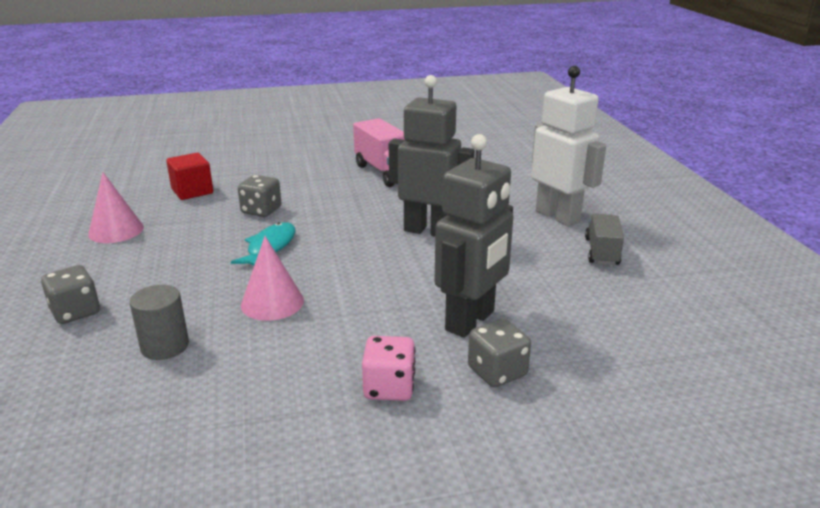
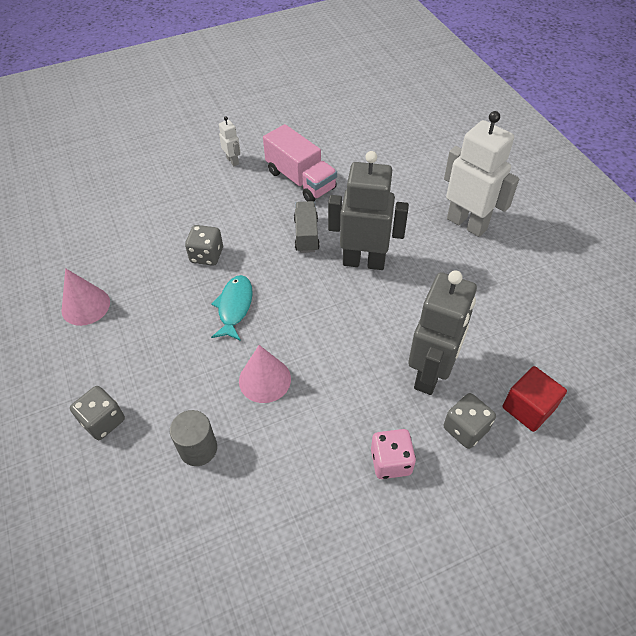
camera: 10 degrees left, 25 degrees up
red cube [166,153,213,200] -> red cube moved to [502,366,567,432]
grey truck [585,214,624,265] -> grey truck moved to [294,201,320,253]
none -> white robot [219,116,240,166]

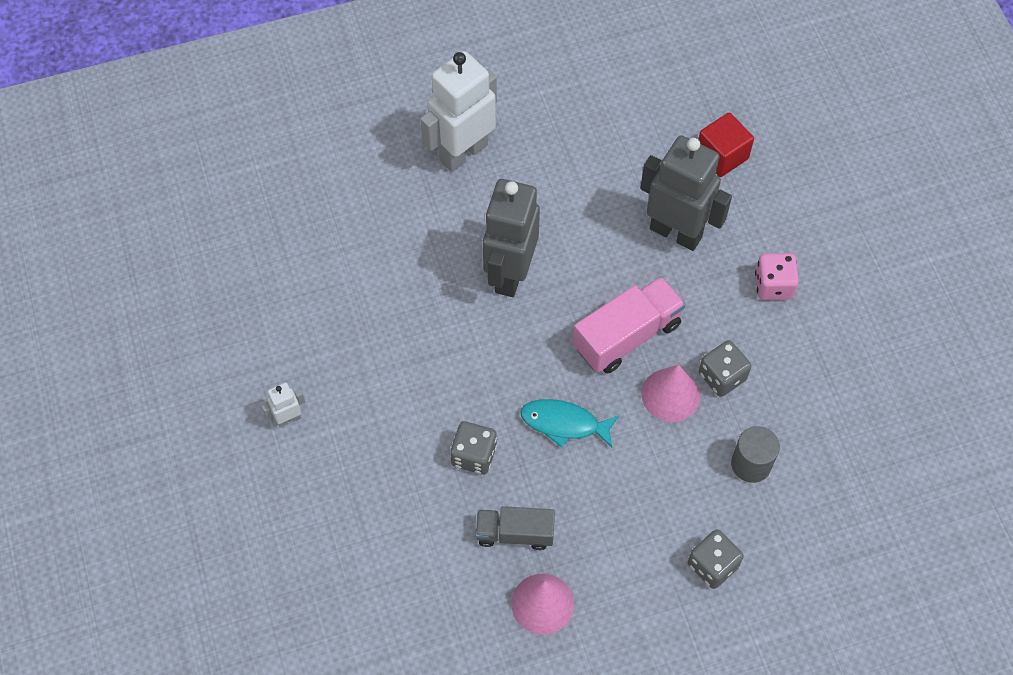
camera: 85 degrees left, 10 degrees up
pink truck [263,124,337,201] -> pink truck moved to [573,276,686,373]
grey truck [294,201,320,253] -> grey truck moved to [476,506,555,550]
grey dice [443,393,496,449] -> grey dice moved to [699,340,751,397]

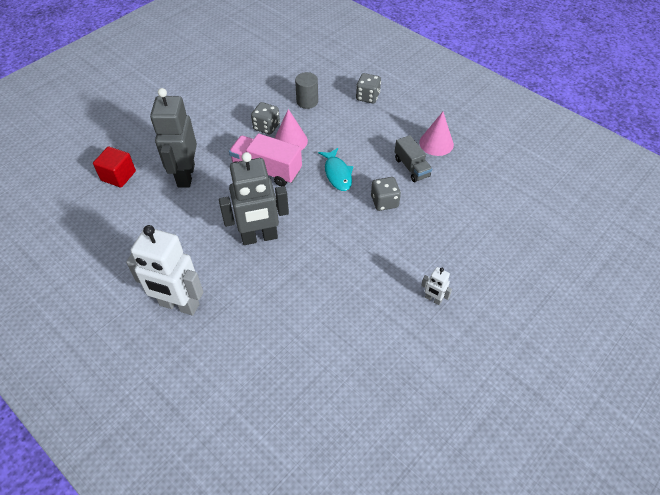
camera: 120 degrees left, 10 degrees down
pink dice [755,253,799,300] -> none

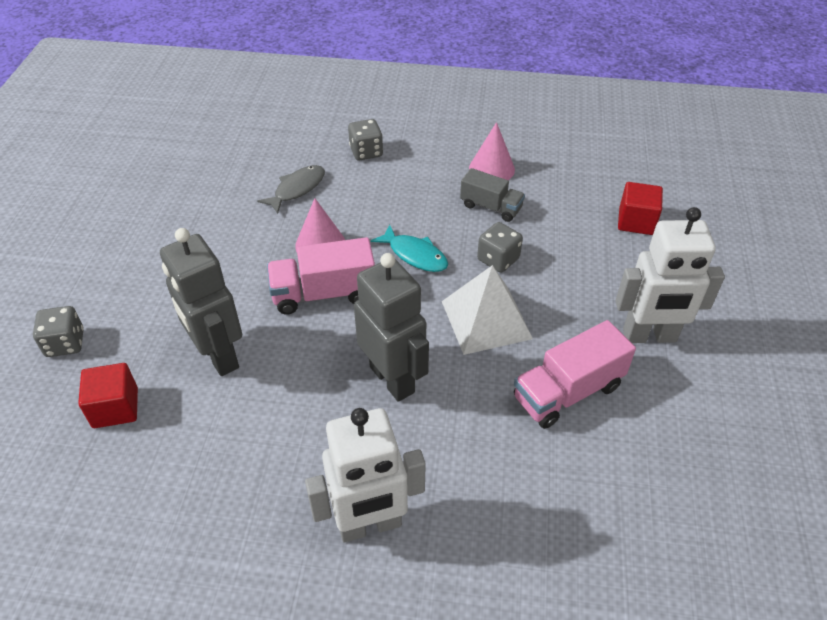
camera: 35 degrees left, 5 degrees down
grey robot [219,152,289,245] -> grey robot turned 75 degrees counterclockwise [354,253,429,402]
grey dice [251,102,280,134] -> grey dice moved to [33,306,84,357]
grey cylinder [295,72,318,109] -> grey fish [257,165,325,214]
white robot [421,267,452,305] -> white robot [616,207,725,343], size x2.27
none -> white pyramid [442,265,533,355]
none -> pink truck [514,320,636,429]
none -> red cube [618,182,663,235]

